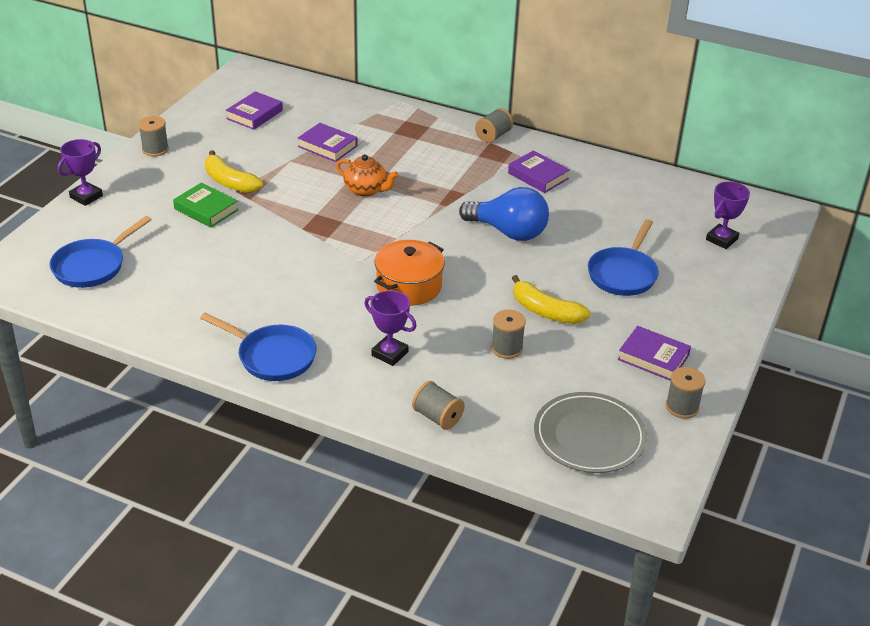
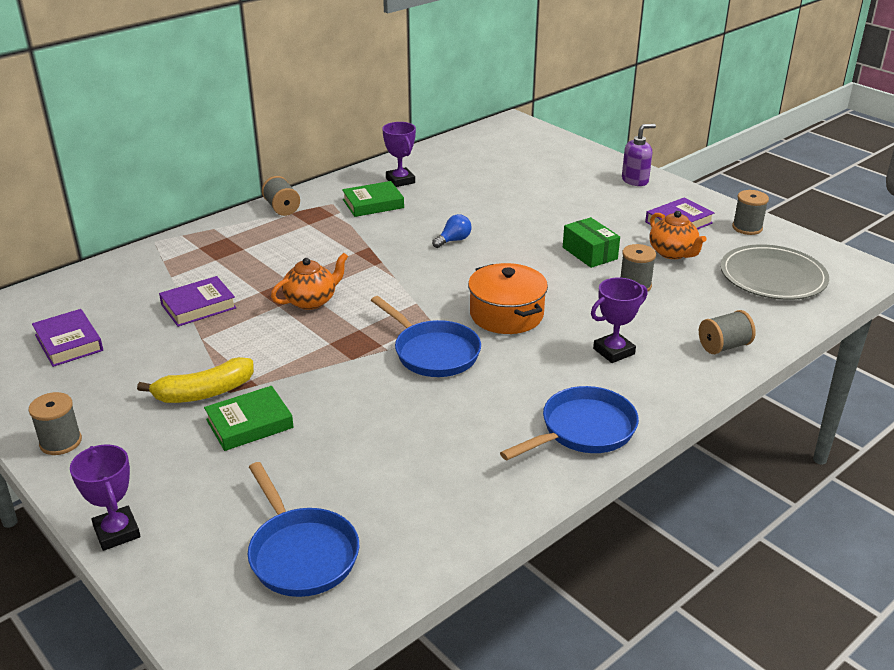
camera: 65 degrees left, 5 degrees down
blue light bulb [459,187,549,241] -> blue light bulb [432,214,472,248], size x0.46
purple book [508,151,570,193] -> green book [342,181,404,217]
yellow banana [512,275,591,324] -> green box [563,217,620,268]
blue pan [588,219,659,296] -> blue pan moved to [371,296,481,377]
purple trophy [706,181,750,249] -> purple trophy moved to [382,122,416,187]
none -> purple soap dispenser [622,124,656,186]
none -> orange teapot [649,211,707,259]

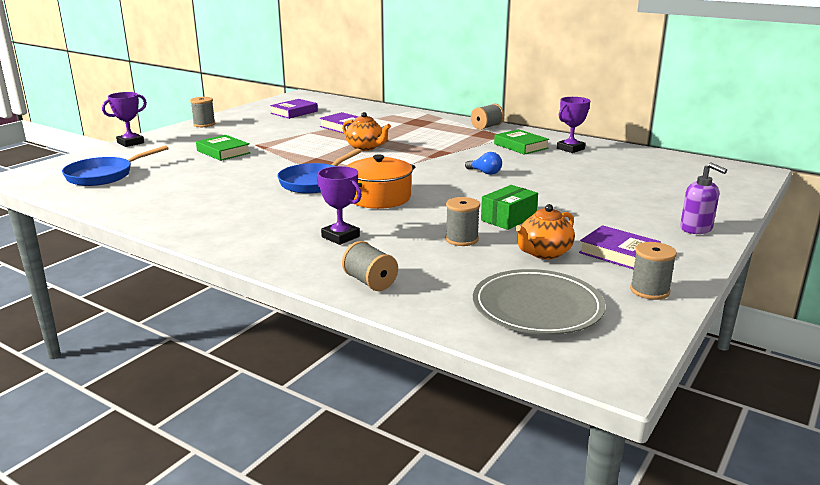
camera: 75 degrees right, 10 degrees down
yellow banana [137,357,254,403] -> none
blue pan [500,386,639,460] -> none

